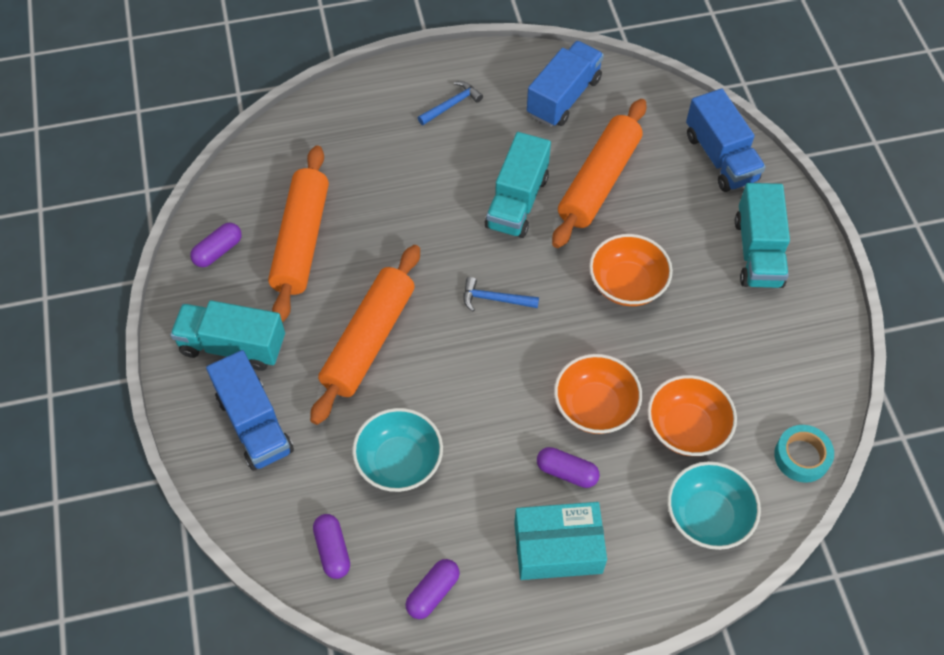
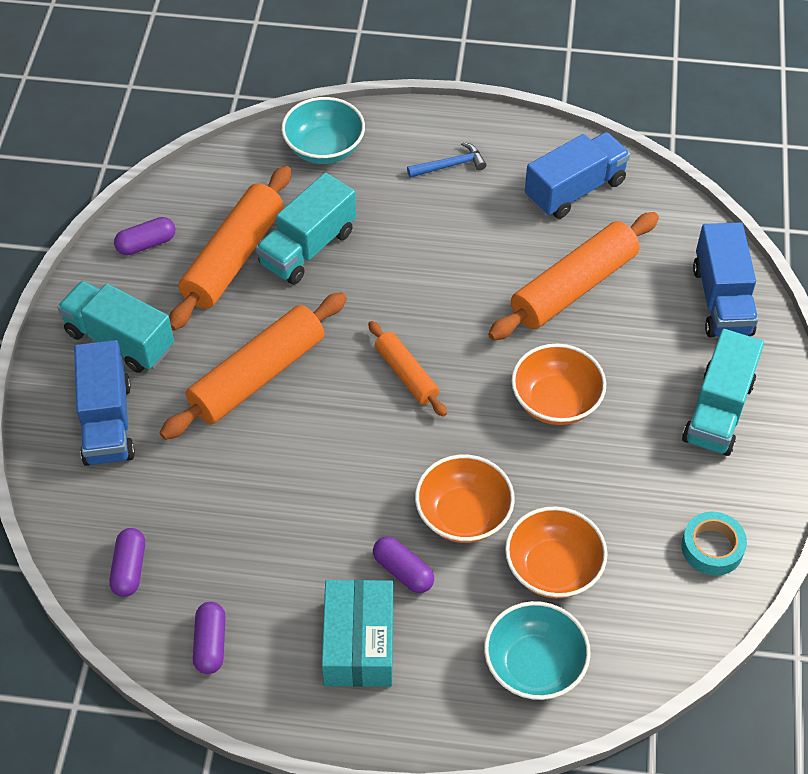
camera: 20 degrees right, 5 degrees down
turquoise bowl [352,408,443,492] -> turquoise bowl moved to [281,97,365,164]
purple capsule [405,559,460,619] -> purple capsule turned 60 degrees counterclockwise [193,602,226,674]
blue hammer [464,277,539,312] -> orange rolling pin [368,321,447,417]
turquoise truck [485,132,551,238] -> turquoise truck moved to [256,173,356,285]
turquoise box [514,502,607,580] -> turquoise box turned 75 degrees clockwise [322,580,393,687]
turquoise tape [774,425,834,483] -> turquoise tape moved to [681,512,747,576]

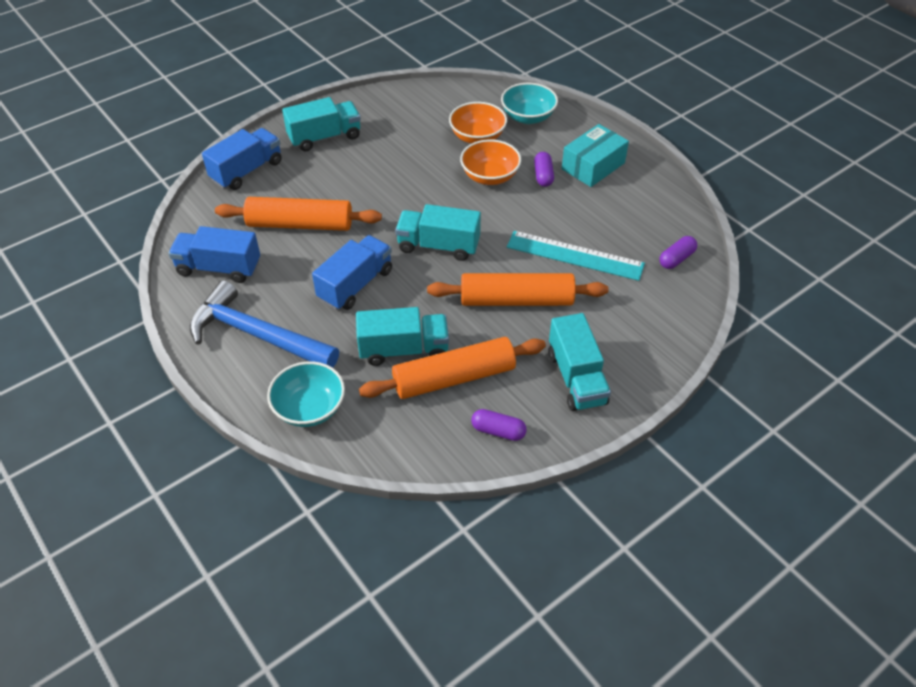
camera: 135 degrees left, 5 degrees down
blue truck [74,340,135,466] -> blue truck moved to [312,235,392,310]
purple capsule [193,602,226,674] -> none
orange rolling pin [368,321,447,417] -> turquoise truck [395,204,481,261]
blue hammer [407,142,486,178] -> blue hammer [190,280,339,368], size x2.40
orange bowl [512,344,606,425] -> none
turquoise tape [681,512,747,576] -> none
none -> turquoise ruler [507,231,645,281]

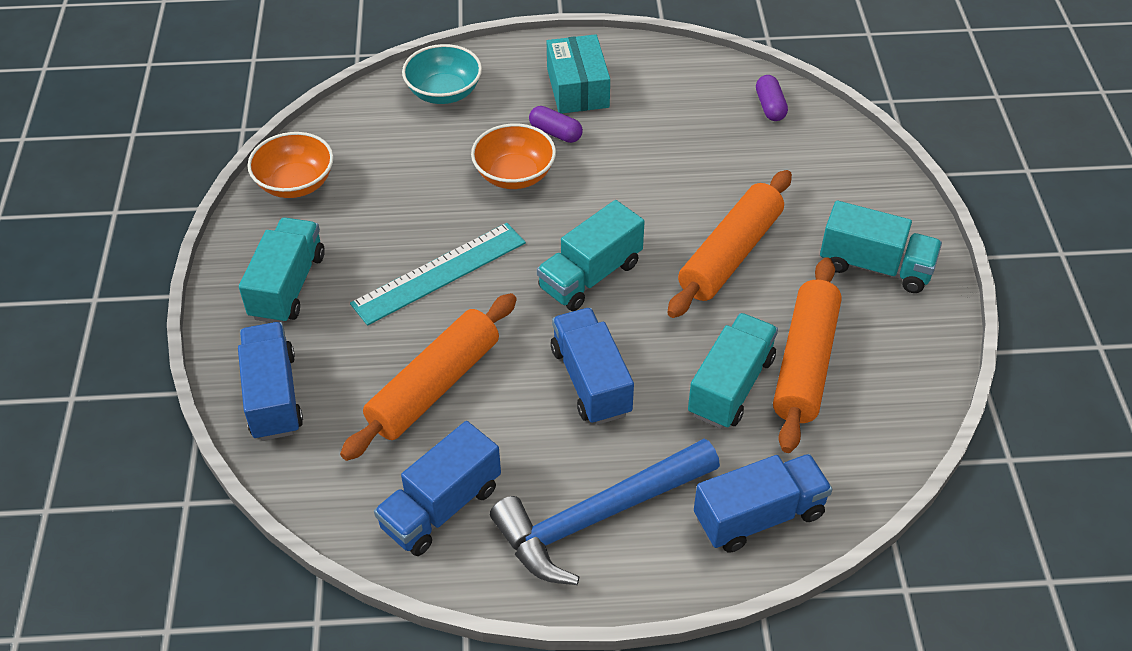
camera: 55 degrees left, 0 degrees up
turquoise bowl [267,361,345,427] -> blue truck [694,454,832,553]
orange bowl [449,102,507,144] -> orange bowl moved to [247,132,334,198]
purple capsule [471,409,527,441] -> none
turquoise ruler [507,231,645,281] -> turquoise ruler moved to [350,223,526,326]

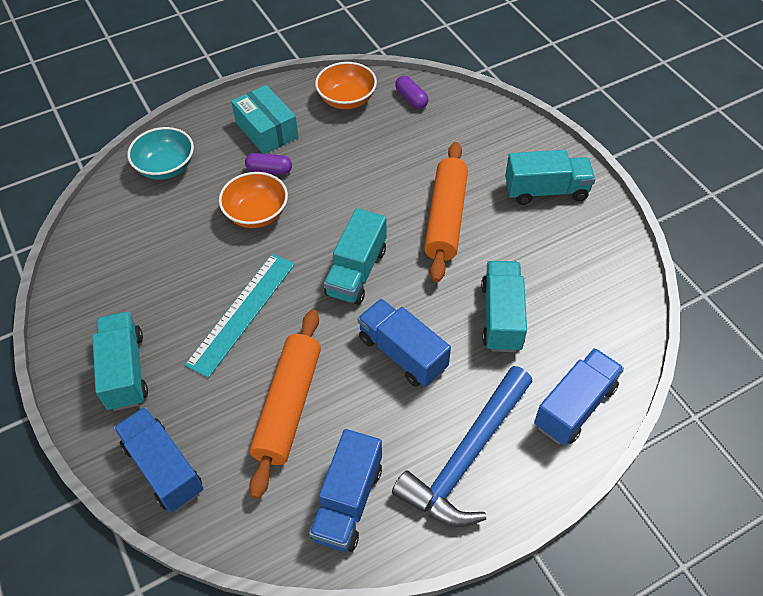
camera: 25 degrees left, 5 degrees up
orange bowl [247,132,334,198] -> orange bowl moved to [315,62,377,109]
orange rolling pin [773,257,842,453] -> none

